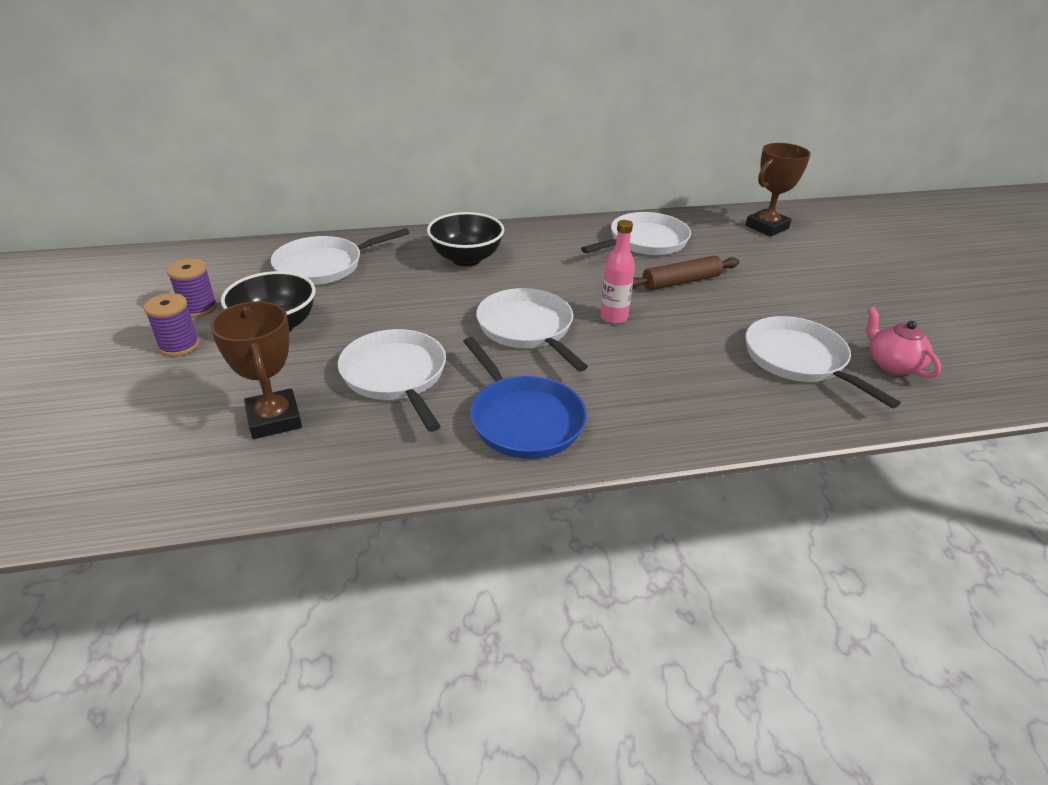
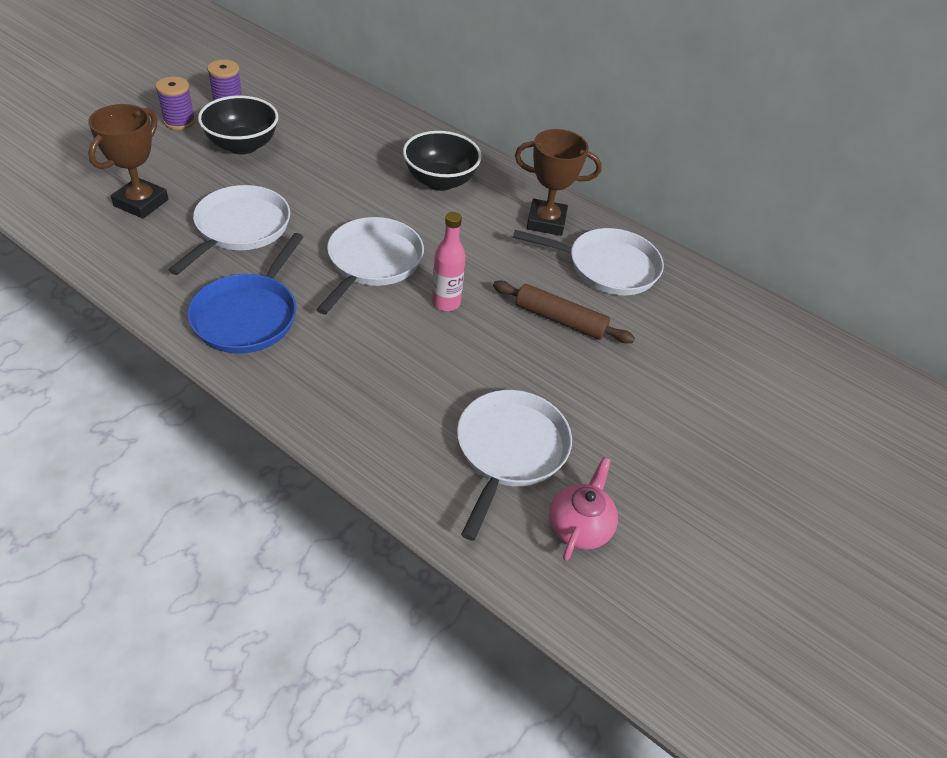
camera: 45 degrees right, 10 degrees up
white pan [271,228,409,285] -> none
brown trophy [746,143,811,237] -> brown trophy moved to [515,129,602,236]

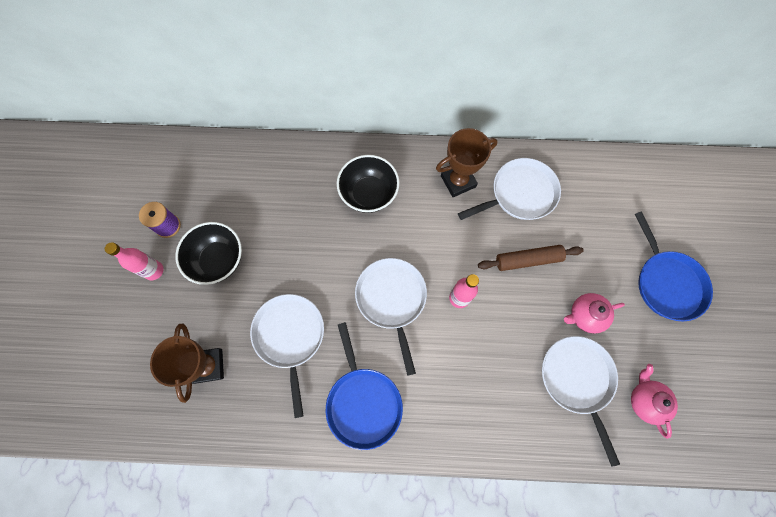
camera: 30 degrees left, 25 degrees up
purple spool [155,77,195,130] -> pink bottle [105,242,163,280]
none -> pink teapot [564,293,625,334]
none -> blue pan [635,211,713,321]

